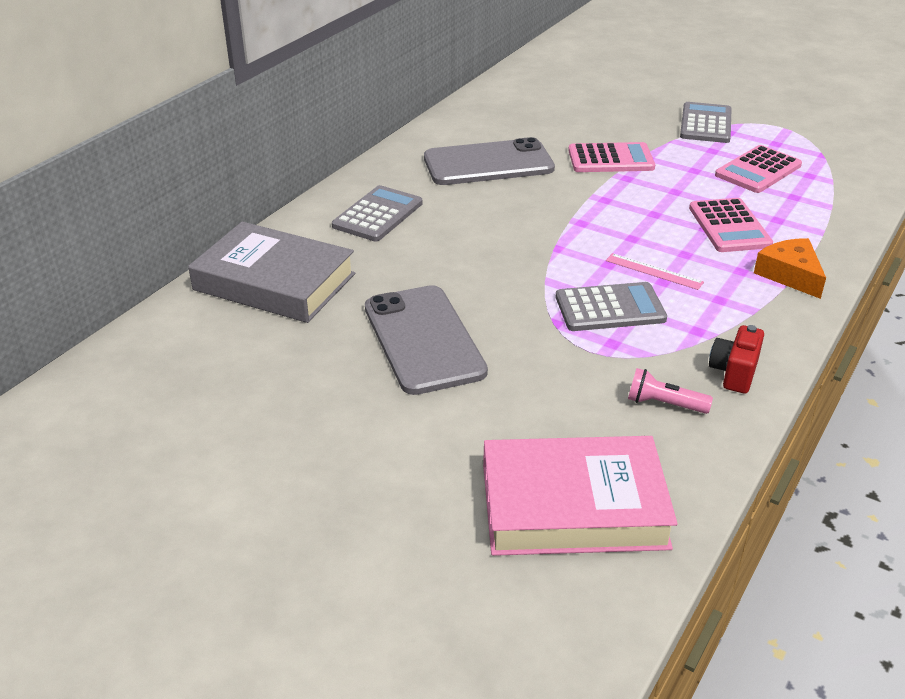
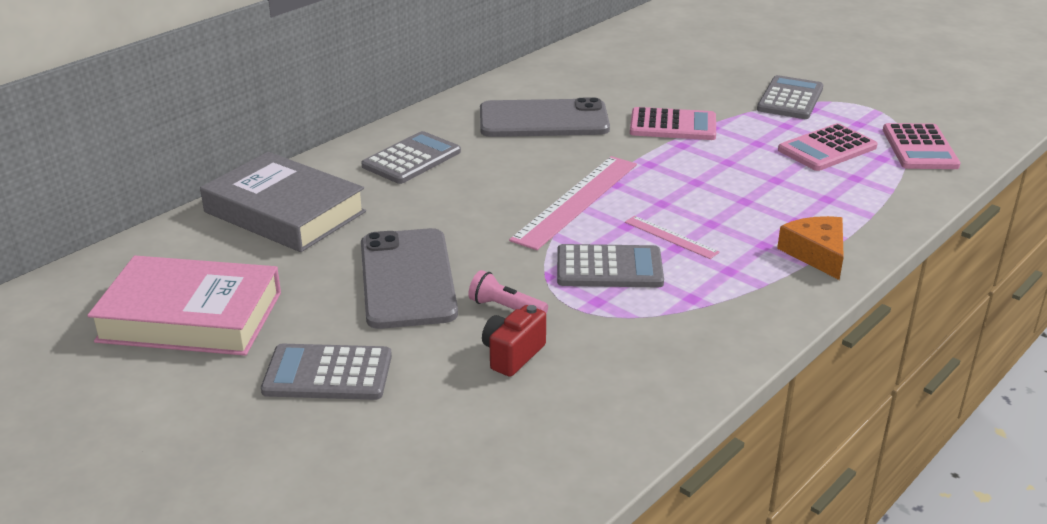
camera: 10 degrees right, 5 degrees down
pink book [483,436,678,556] -> pink book moved to [87,256,281,356]
pink flashlight [628,368,713,414] -> pink flashlight moved to [468,270,548,314]
pink calculator [689,198,773,252] -> pink calculator moved to [883,123,960,169]
red camera [709,325,764,394] -> red camera moved to [482,305,546,377]
none -> grey calculator [261,344,392,400]
none -> pink ruler [509,156,637,250]

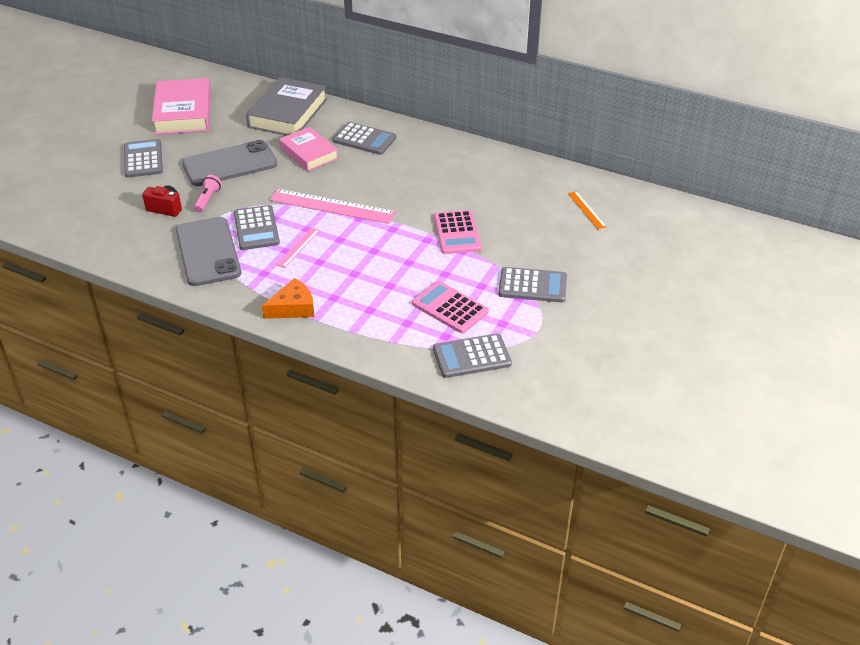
camera: 75 degrees right, 10 degrees up
grey phone [480,97,610,137] -> grey phone moved to [176,217,241,286]
pink calculator [883,123,960,169] -> grey calculator [433,333,512,378]
none -> pink book [279,127,339,171]
none -> orange ruler [568,191,607,229]

